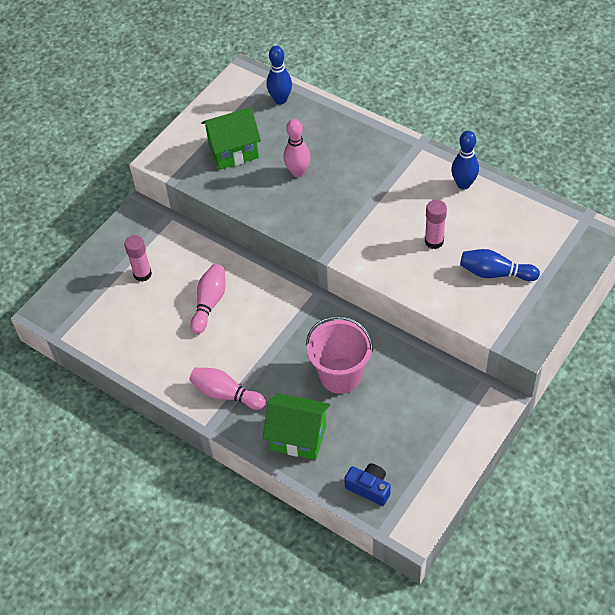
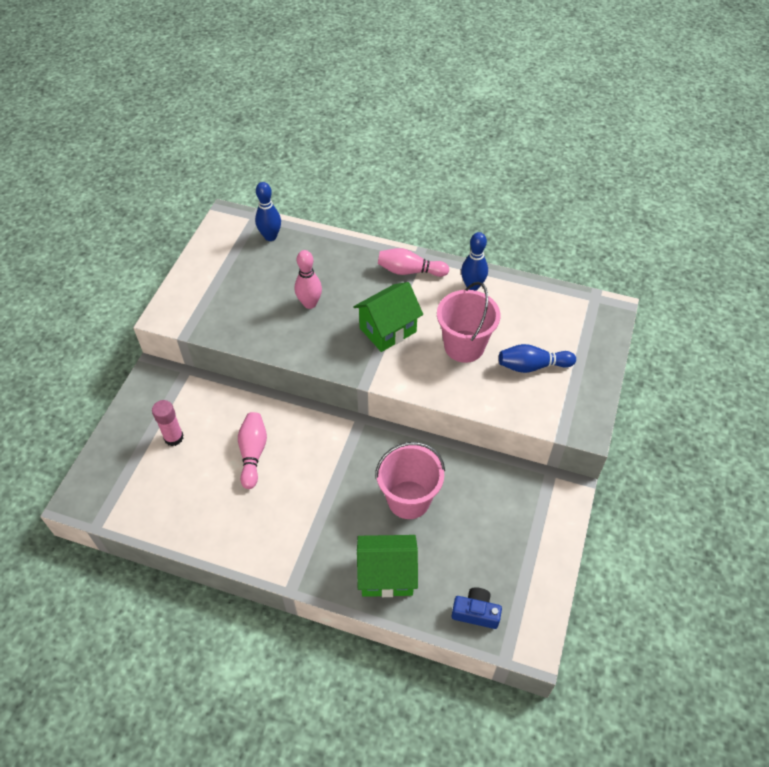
camera: 20 degrees left, 0 degrees up
pink bowling pin [189,368,266,410] -> pink bowling pin moved to [378,248,449,277]
green house [201,107,261,170] -> green house moved to [353,282,423,352]
pink glue stick [425,200,447,249] -> pink bucket [437,282,501,363]

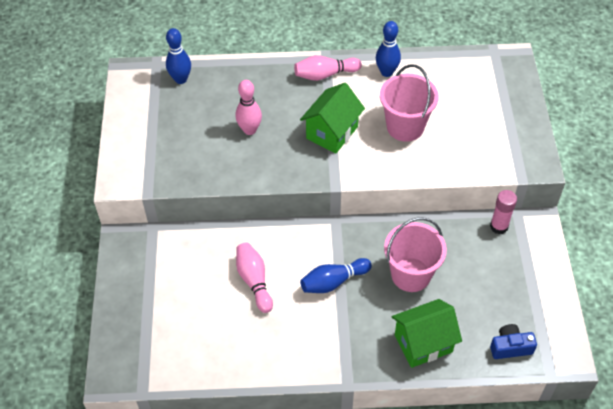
camera: 20 degrees left, 0 degrees up
pink glue stick [152,400,184,446] -> pink glue stick moved to [490,190,517,234]
blue bowling pin [499,344,576,373] -> blue bowling pin moved to [300,258,372,293]

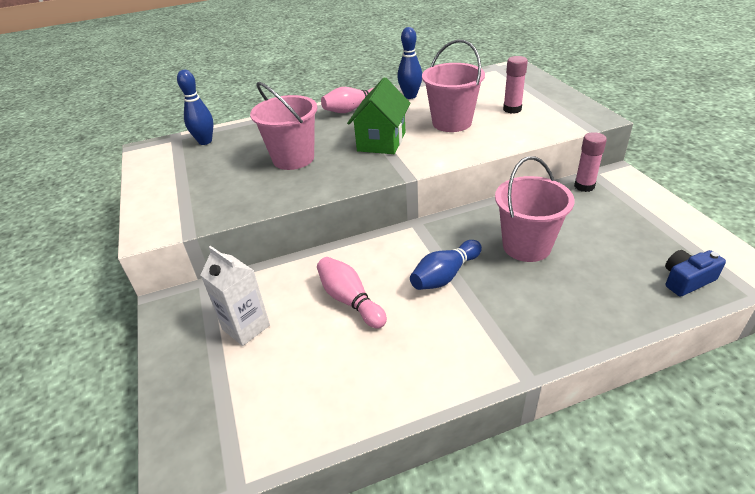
camera: 15 degrees left, 15 degrees down
pink bowling pin [236,80,262,135] -> pink bucket [250,82,317,170]
green house [392,299,462,368] -> none
none -> white carton [201,246,270,346]
none -> pink glue stick [503,56,528,114]

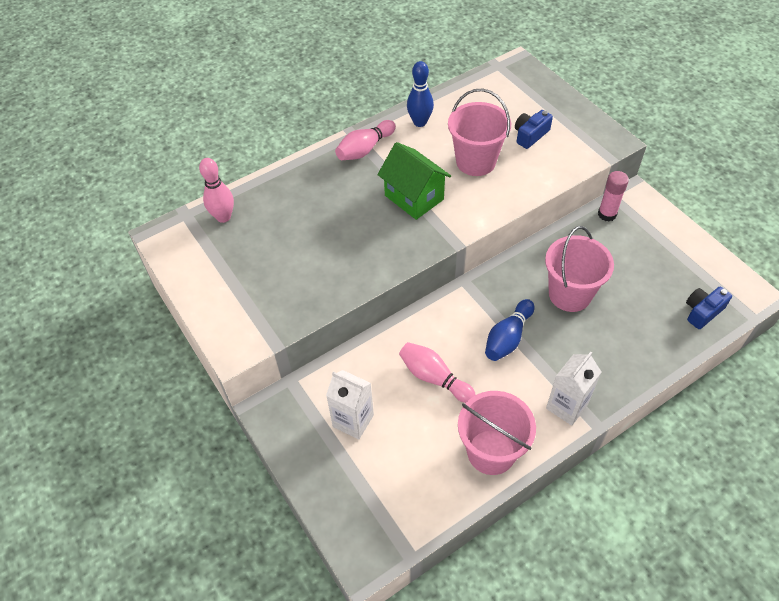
camera: 15 degrees left, 15 degrees up
blue bowling pin [177,70,214,145] -> pink bowling pin [199,158,234,223]
pink bucket [250,82,317,170] -> pink bucket moved to [458,391,536,475]
green house [347,78,411,154] -> green house turned 45 degrees counterclockwise [377,142,451,220]
pink glue stick [503,56,528,114] -> blue camera [515,110,553,149]
none -> white carton [546,352,601,426]

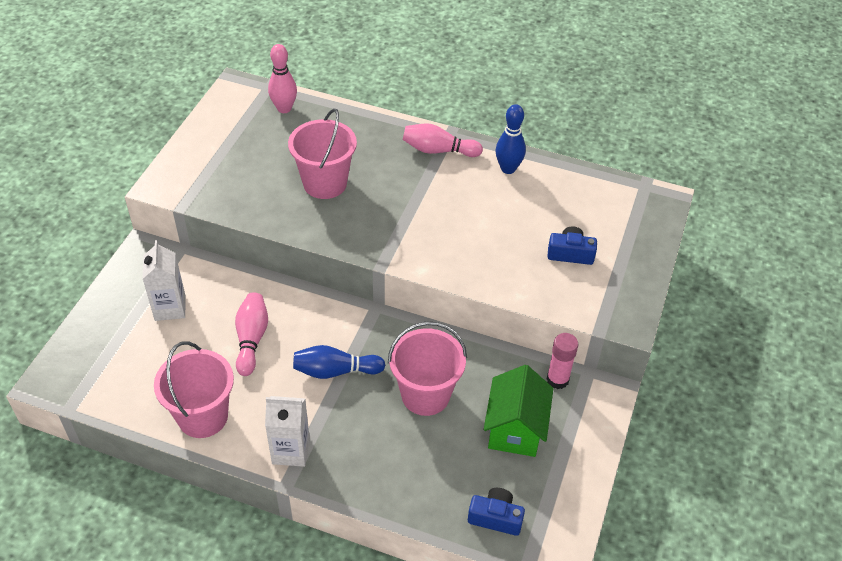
camera: 50 degrees right, 5 degrees down
green house [377,142,451,220] -> green house moved to [484,365,554,457]
pink bucket [448,88,511,176] -> pink bucket moved to [288,108,357,199]

